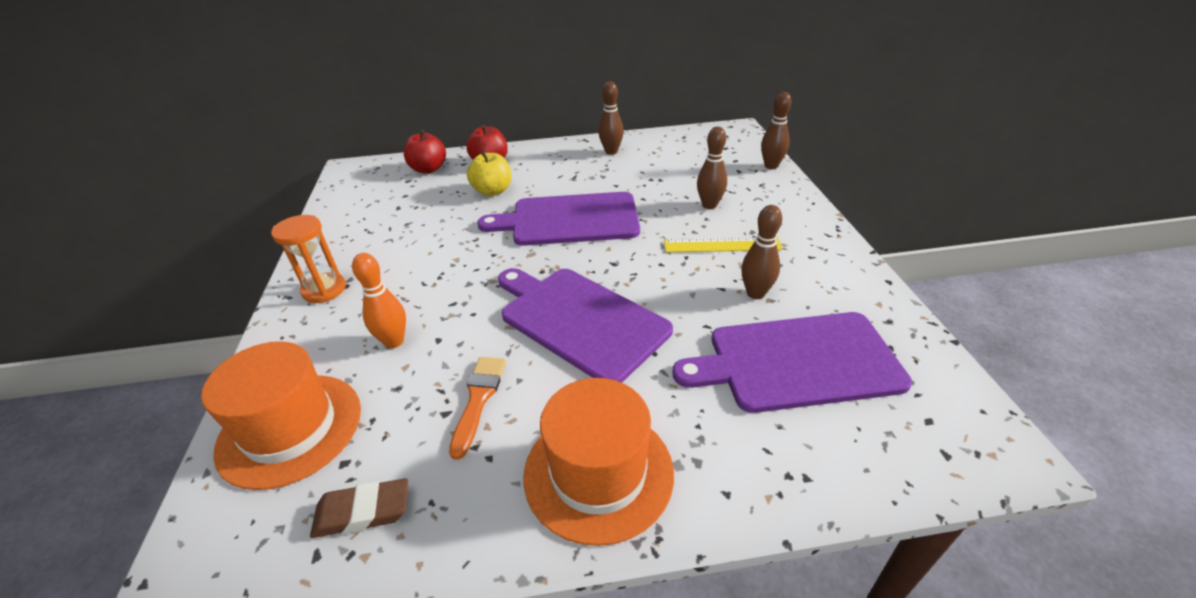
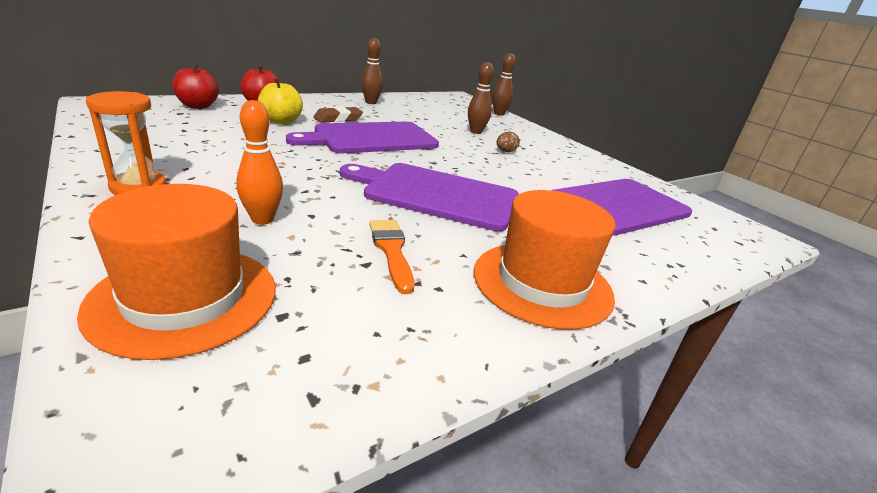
camera: 30 degrees left, 10 degrees down
brown eraser [310,478,408,538] -> brown eraser moved to [313,107,363,123]
yellow ruler [664,237,783,252] -> brown egg [497,132,520,152]
brown bowling pin [741,205,782,299] -> none

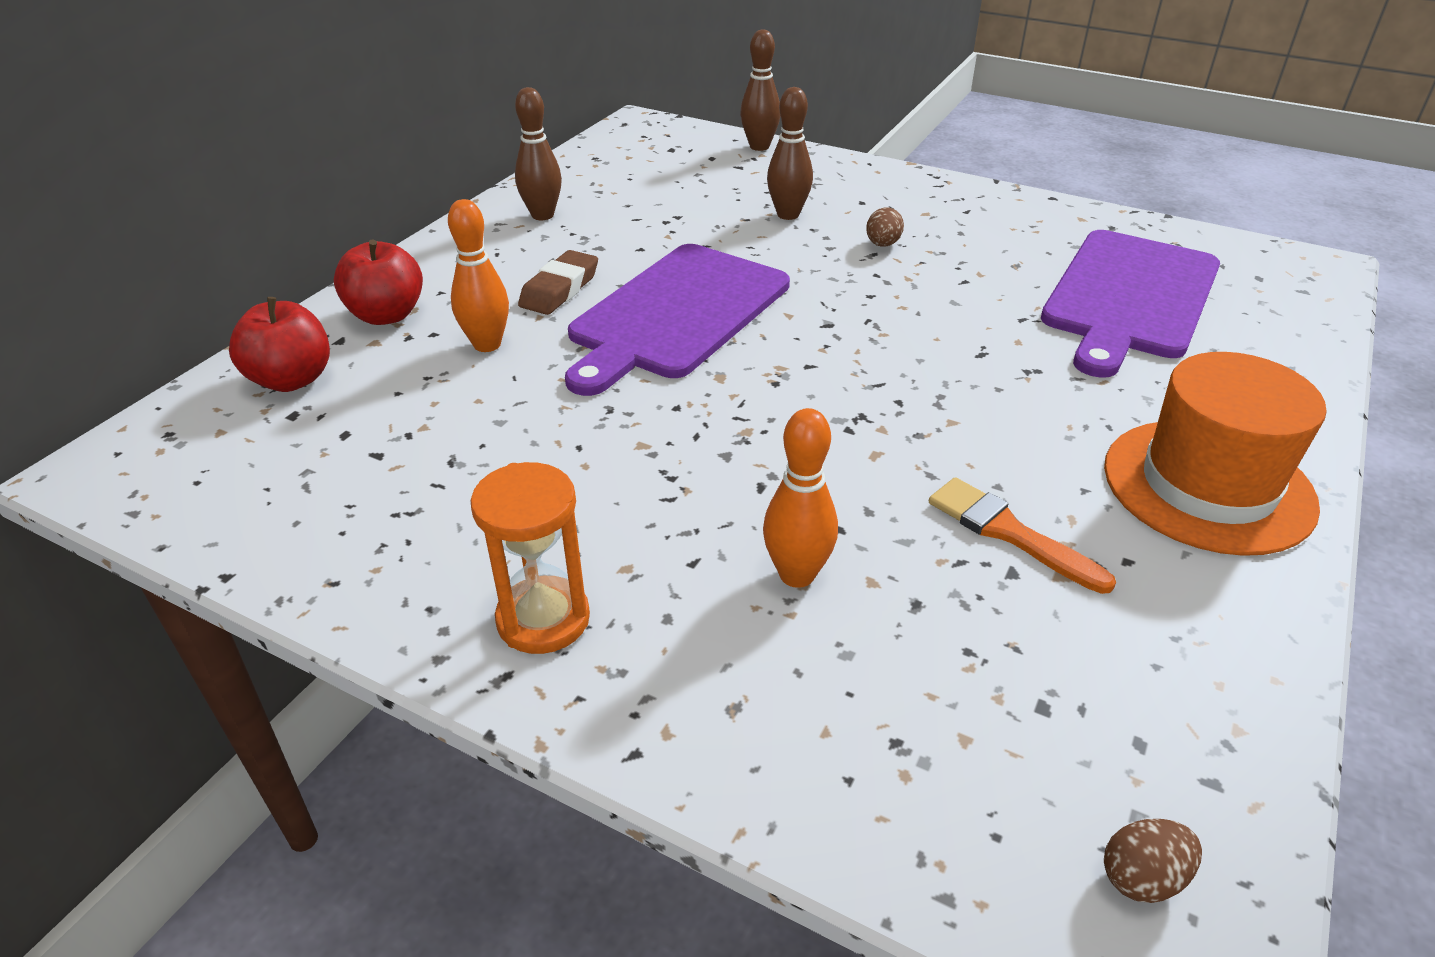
camera: 25 degrees left, 10 degrees up
orange hat [77,184,276,360] -> none
yellow apple [258,78,303,124] -> orange bowling pin [448,199,509,352]
purple cutting board [340,163,519,231] -> none
none -> brown egg [1104,819,1202,903]

